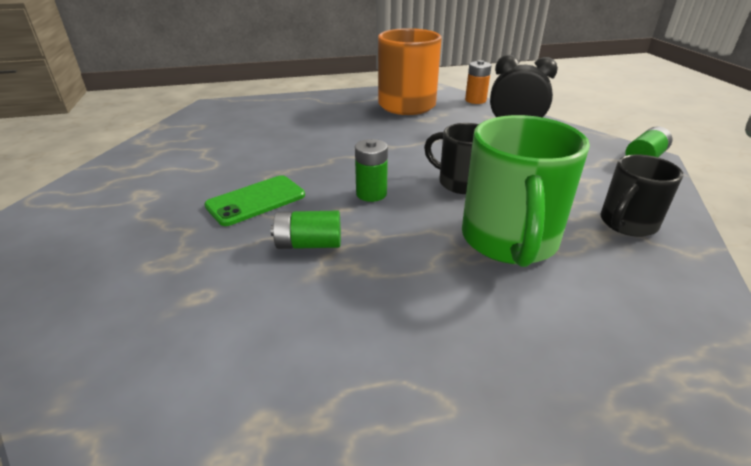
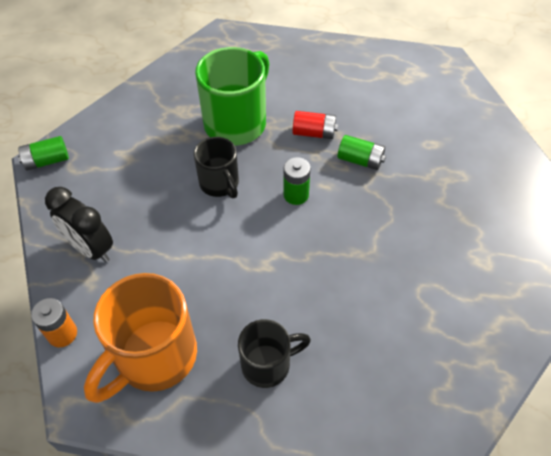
camera: 155 degrees left, 20 degrees up
green phone [204,175,305,226] -> none
black mug [600,155,683,237] -> black mug moved to [238,319,311,388]
none -> red battery [293,111,338,139]

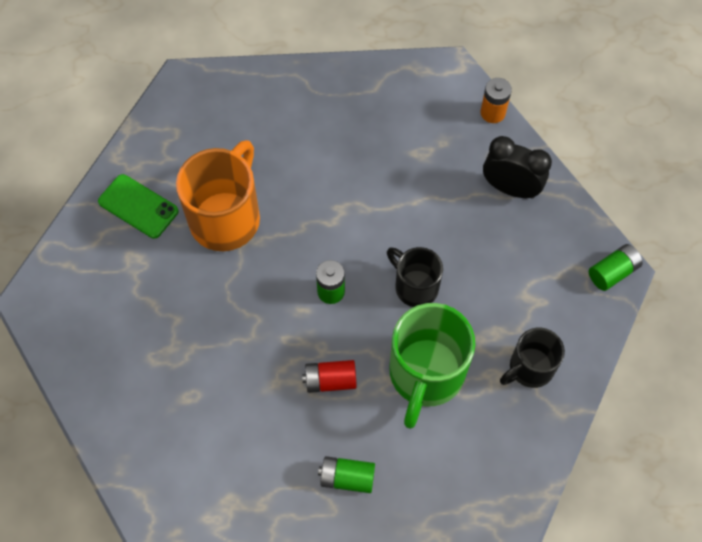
camera: 165 degrees right, 10 degrees up
orange mug [84,273,197,403] -> orange mug moved to [176,140,260,251]
black mug [238,319,311,388] -> black mug moved to [500,328,565,388]
green battery [338,135,386,170] -> green battery moved to [318,456,375,493]
none -> green phone [98,174,179,238]

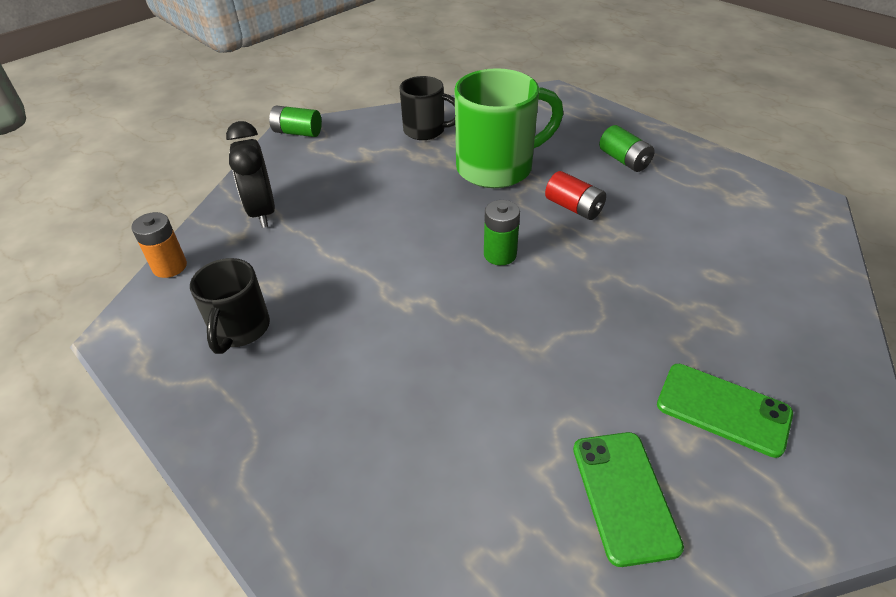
camera: 130 degrees left, 20 degrees down
orange mug [176,140,260,251] -> none
black mug [387,247,443,307] -> black mug moved to [190,258,270,354]
none -> green phone [657,364,793,458]

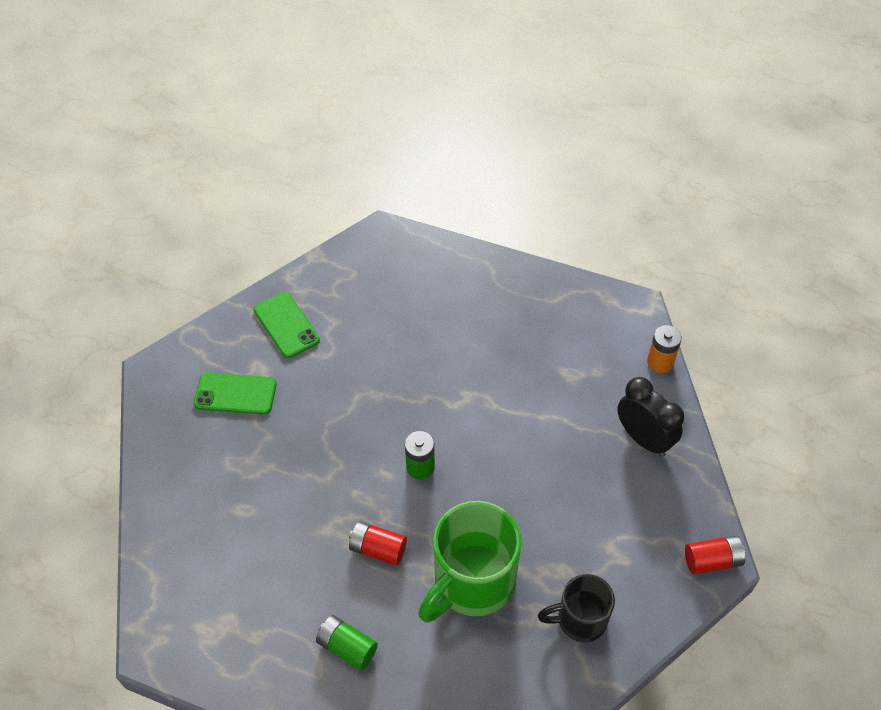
camera: 155 degrees right, 10 degrees up
black mug [190,258,270,354] -> none
green battery [269,106,322,137] -> red battery [685,536,745,574]

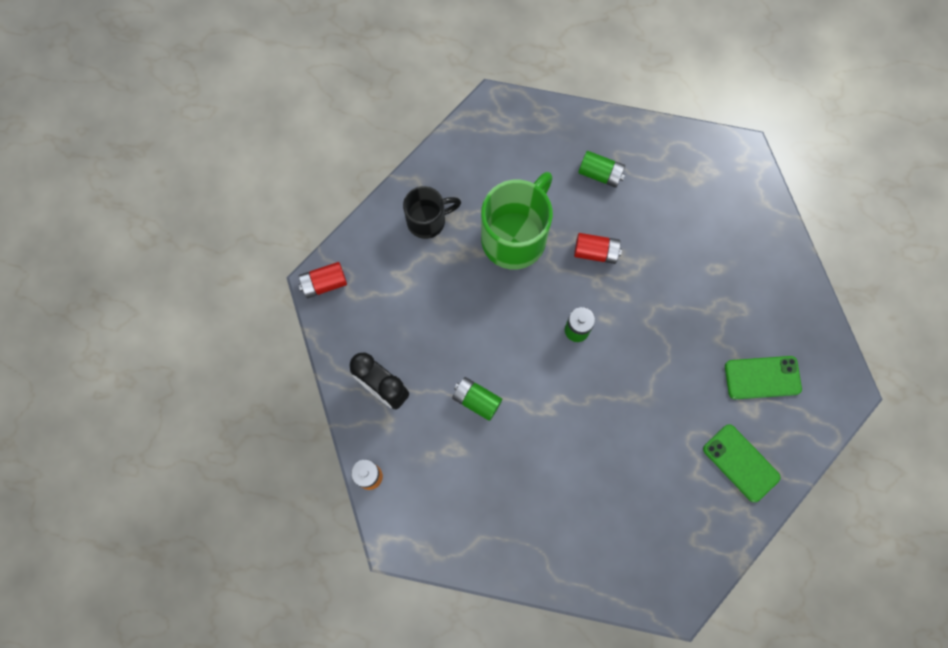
camera: 170 degrees right, 20 degrees up
none -> green battery [452,377,502,421]

